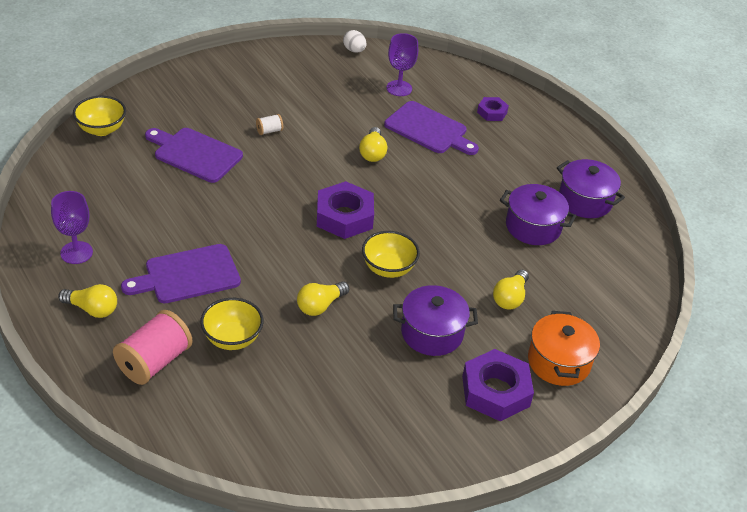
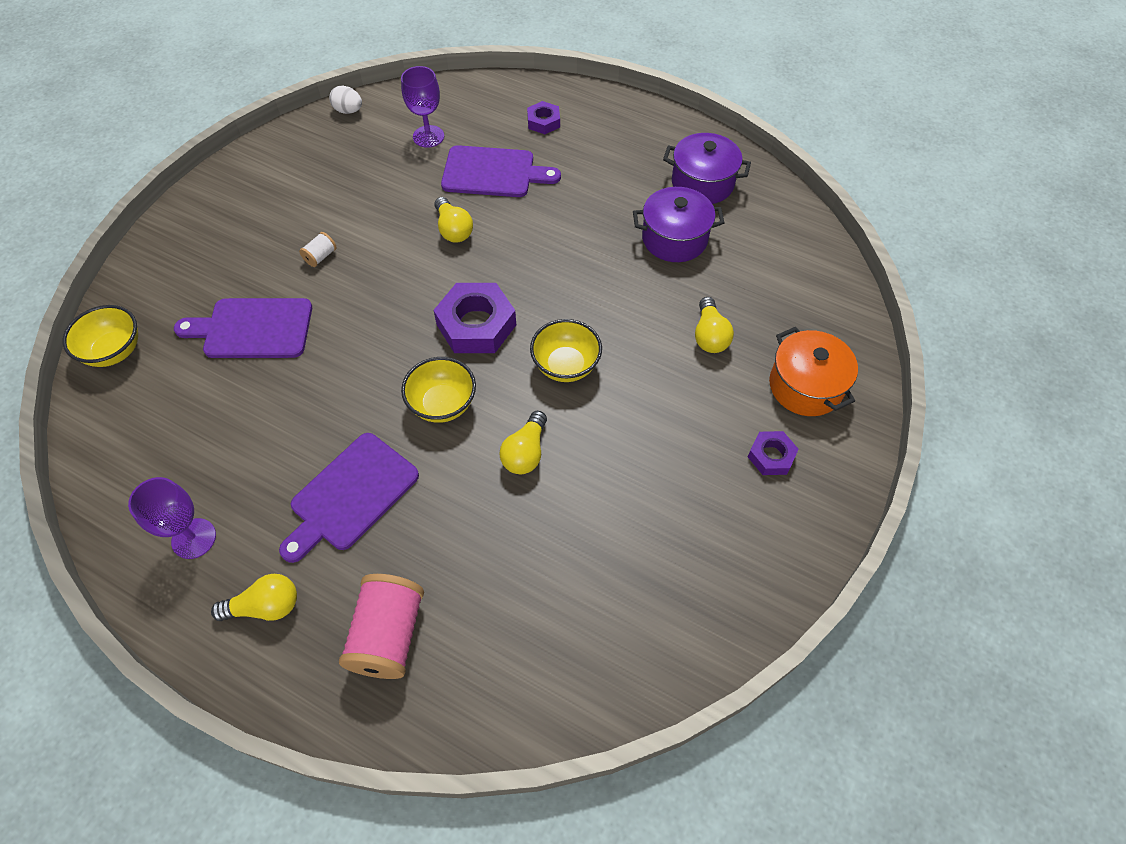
camera: 25 degrees left, 15 degrees up
yellow bowl [200,298,264,350] -> yellow bowl moved to [401,357,476,423]
purple pot [393,285,478,356] -> none
purple nut [462,349,534,421] -> purple nut [748,431,799,475], size x0.54

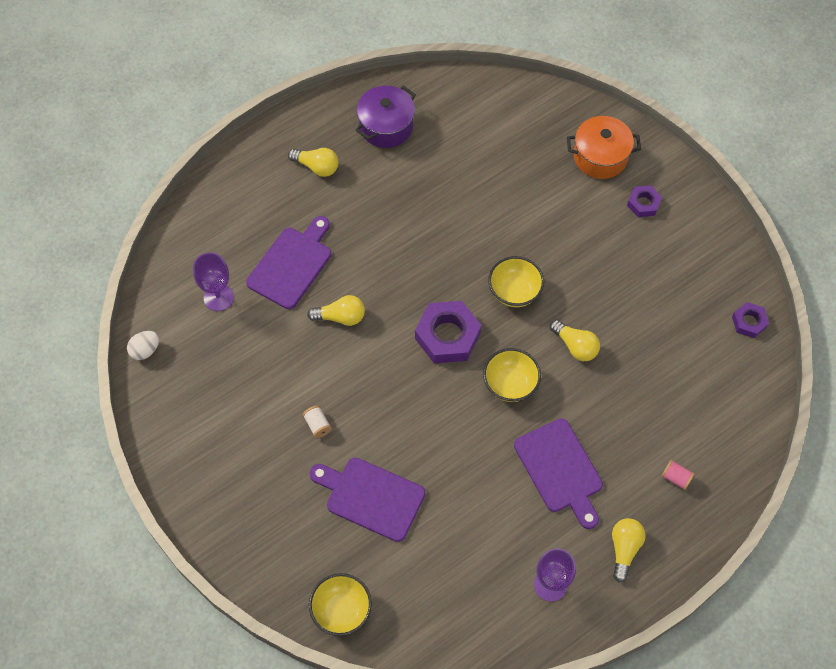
camera: 65 degrees left, 5 degrees up
purple cutting board [174,298,312,358] -> purple cutting board turned 90 degrees clockwise [310,457,425,542]
pink spool [339,574,424,679] -> pink spool [661,460,695,490], size x0.45
purple nut [527,101,560,134] -> purple nut moved to [732,302,769,338]
purple pot [633,187,725,262] -> none
yellow light bulb [695,297,734,353] -> yellow light bulb moved to [288,148,338,177]

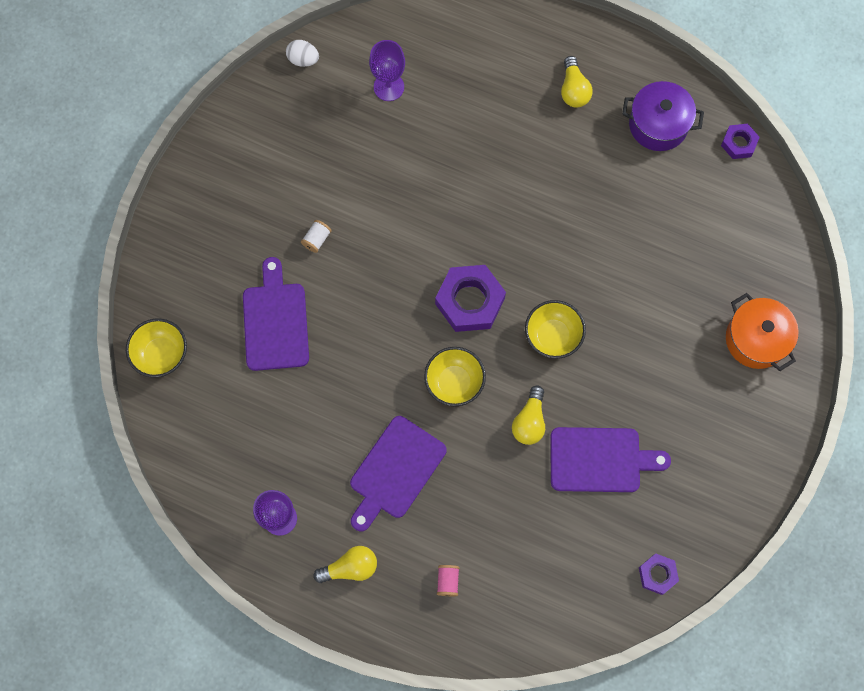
camera: 60 degrees right, 10 degrees up
purple cutting board [246,216,331,309] -> purple cutting board moved to [550,427,671,492]
yellow light bulb [307,295,365,326] -> none
purple nut [627,185,662,217] -> purple nut moved to [721,124,760,159]

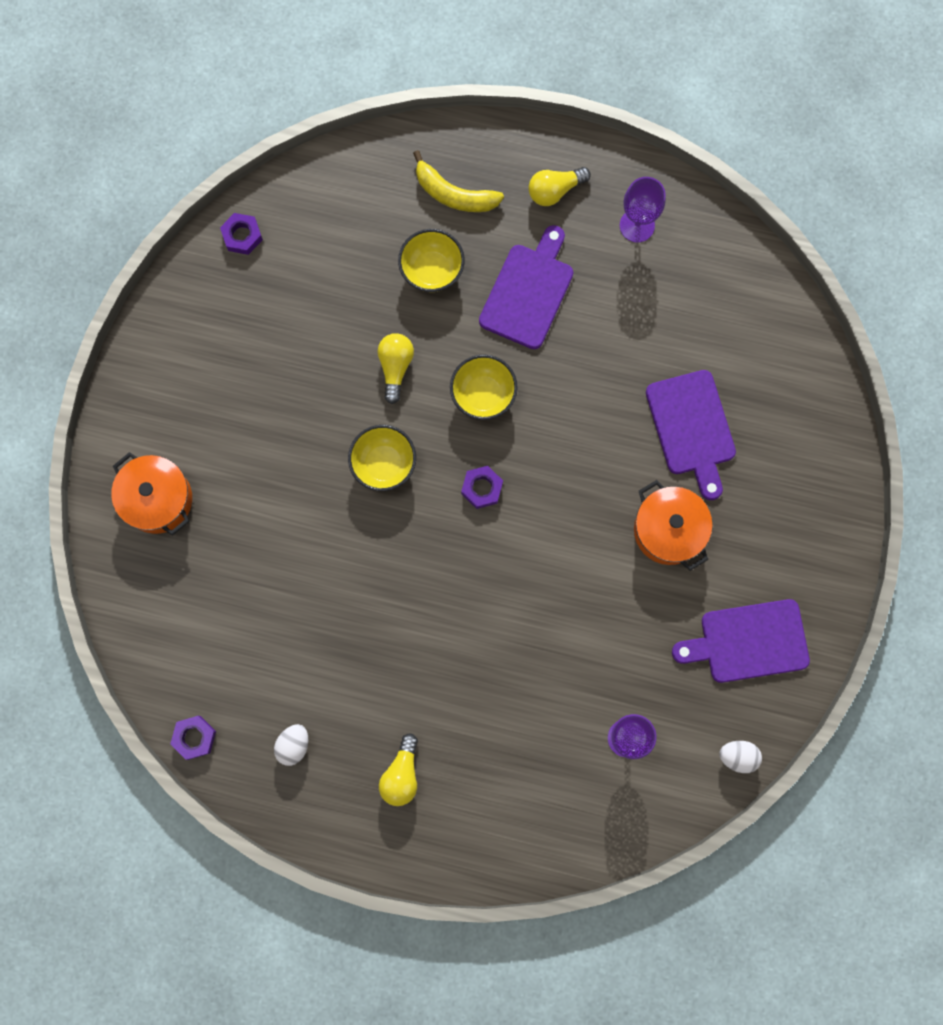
camera: 170 degrees right, 5 degrees up
yellow bowl [126,319,187,377] -> yellow bowl moved to [398,229,465,292]
white spool [301,220,331,253] -> orange pot [634,480,713,571]
purple nut [435,265,506,332] -> purple nut [461,466,503,509], size x0.54
pink spool [437,565,459,596] -> yellow banana [413,150,504,212]
purple cutting board [550,427,671,492] -> purple cutting board moved to [672,599,810,683]
yellow light bulb [561,56,593,107] -> yellow light bulb turned 150 degrees counterclockwise [379,733,418,806]
purple pot [622,81,704,151] -> white egg [274,724,309,766]

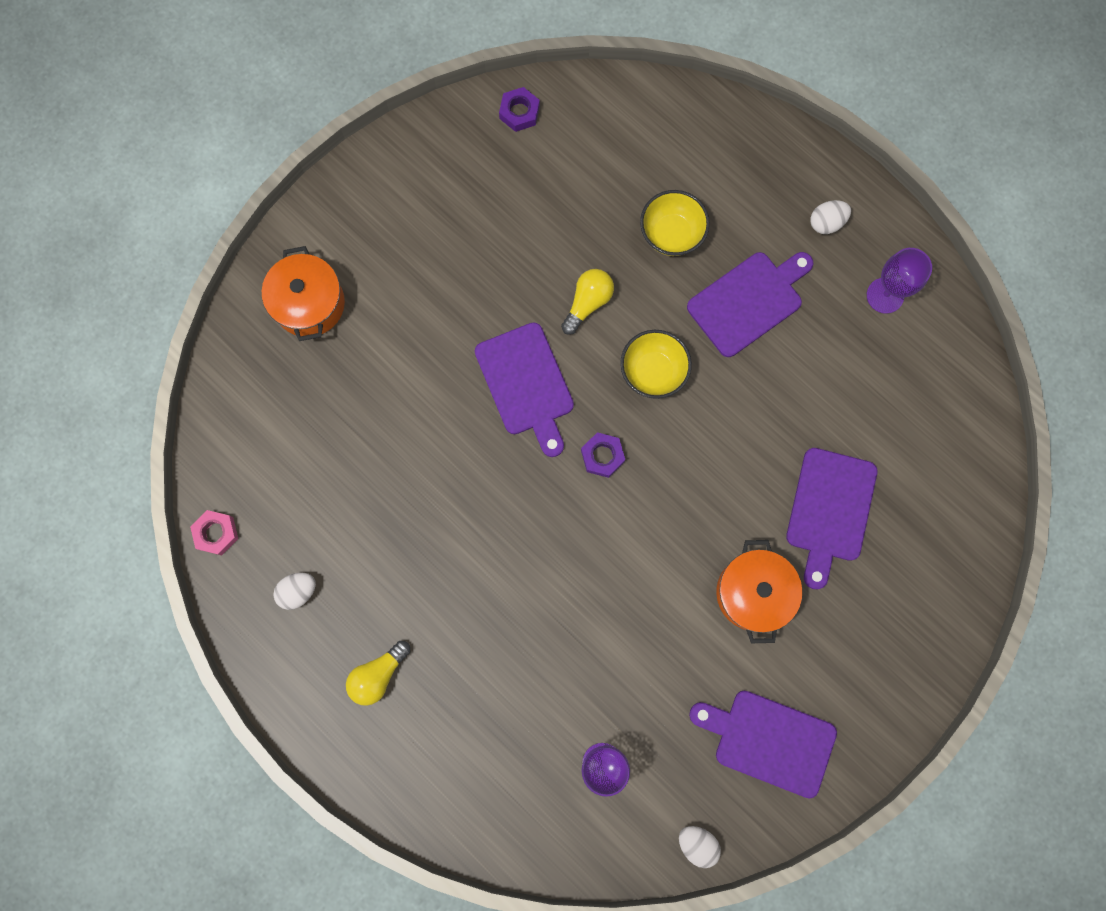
camera: 30 degrees right, 0 degrees up
purple nut [170,716,216,760] -> pink nut [190,510,238,555]
yellow bowl [348,425,416,491] -> purple cutting board [475,322,574,457]
yellow banana [413,150,504,212] -> none
yellow light bulb [529,167,591,206] -> white egg [810,200,851,234]

